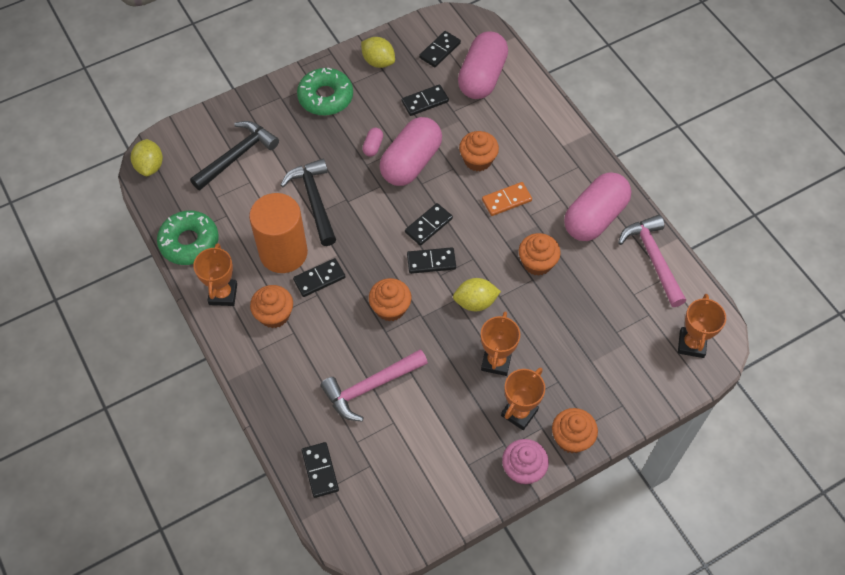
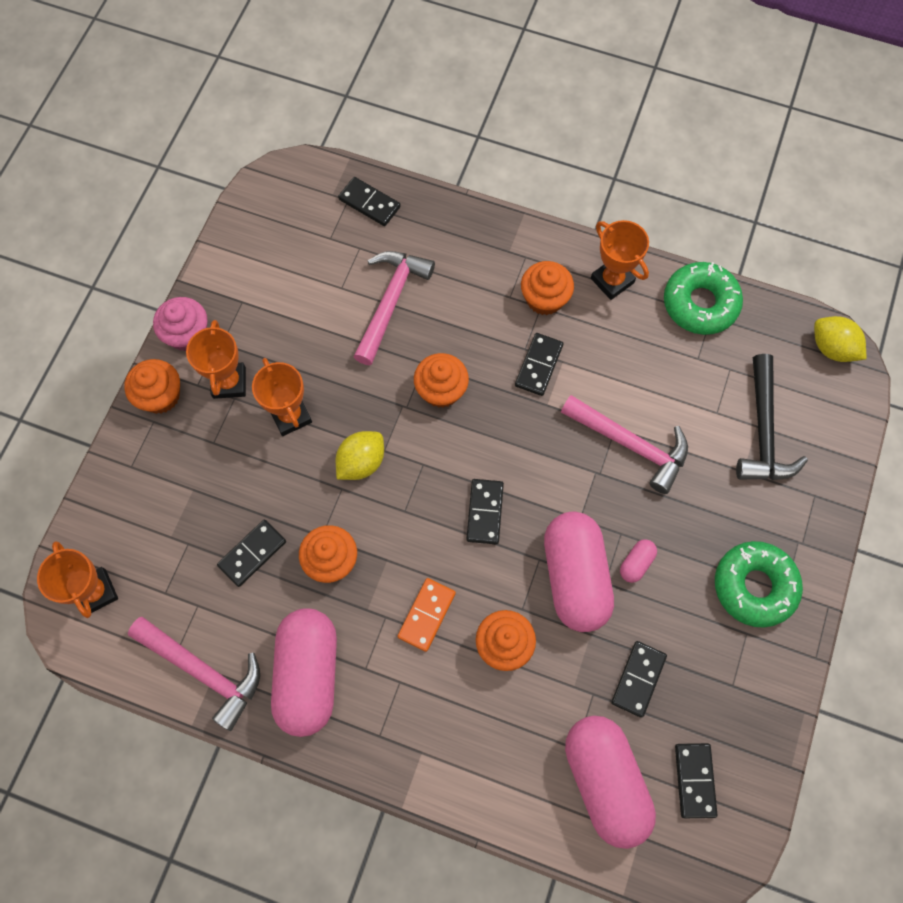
camera: 140 degrees right, 10 degrees up
orange cylinder [249,193,308,273] -> none
black hammer [280,159,336,246] -> pink hammer [561,395,688,494]
yellow lemon [361,37,395,68] -> none
pink capsule [362,128,383,157] -> pink capsule turned 60 degrees clockwise [620,539,657,583]
black domino [407,247,456,274] -> black domino moved to [217,520,286,587]

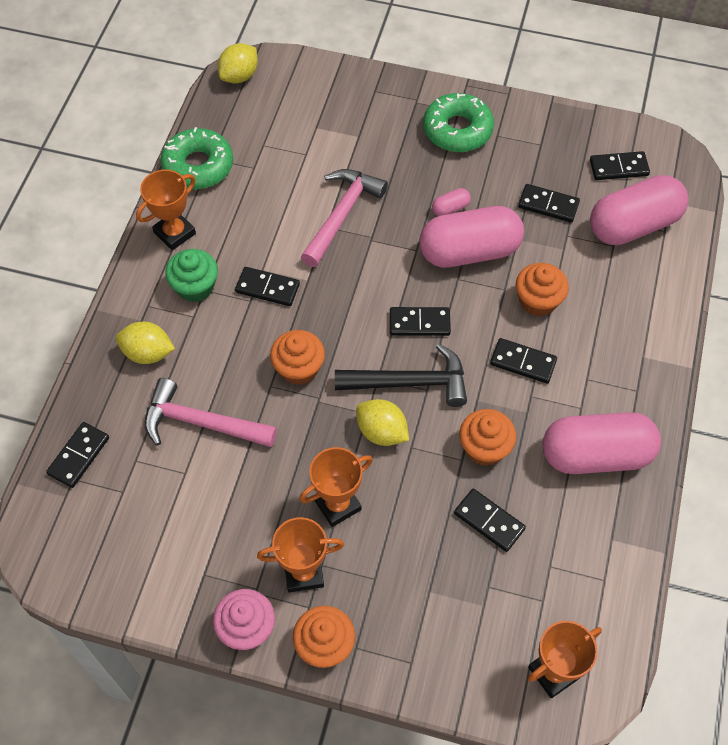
camera: 95 degrees left, 10 degrees down
pink hammer [128,617,260,731] -> none
orange domino [398,578,456,652] -> black domino [490,338,557,384]
orange cupcake [521,261,574,315] -> green cupcake [165,249,218,302]
pink capsule [620,539,657,583] -> pink capsule turned 60 degrees counterclockwise [432,188,471,216]
black hammer [736,354,808,480] -> black hammer moved to [335,344,467,407]
none -> yellow lemon [116,322,175,364]

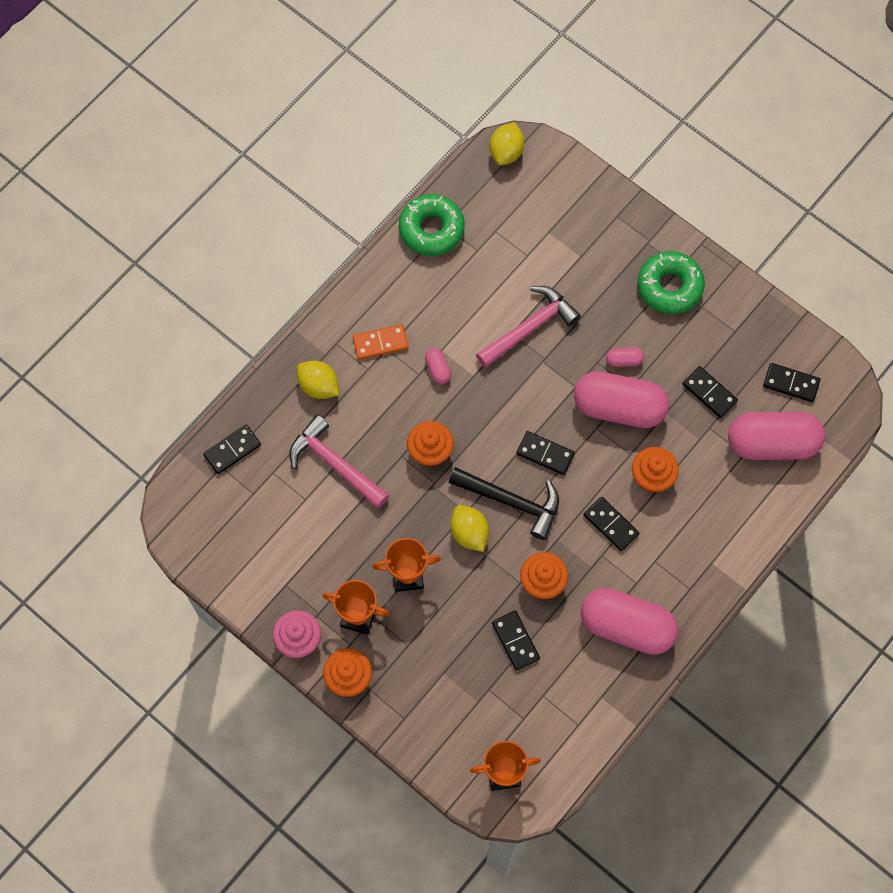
camera: 25 degrees right, 10 degrees up
orange trophy [136,170,196,250] -> none
green cupcake [165,249,218,302] -> orange domino [353,324,408,359]
yellow lemon [218,43,258,83] -> yellow lemon turned 45 degrees counterclockwise [490,122,524,166]
black domino [235,267,300,306] -> pink capsule [425,348,451,384]

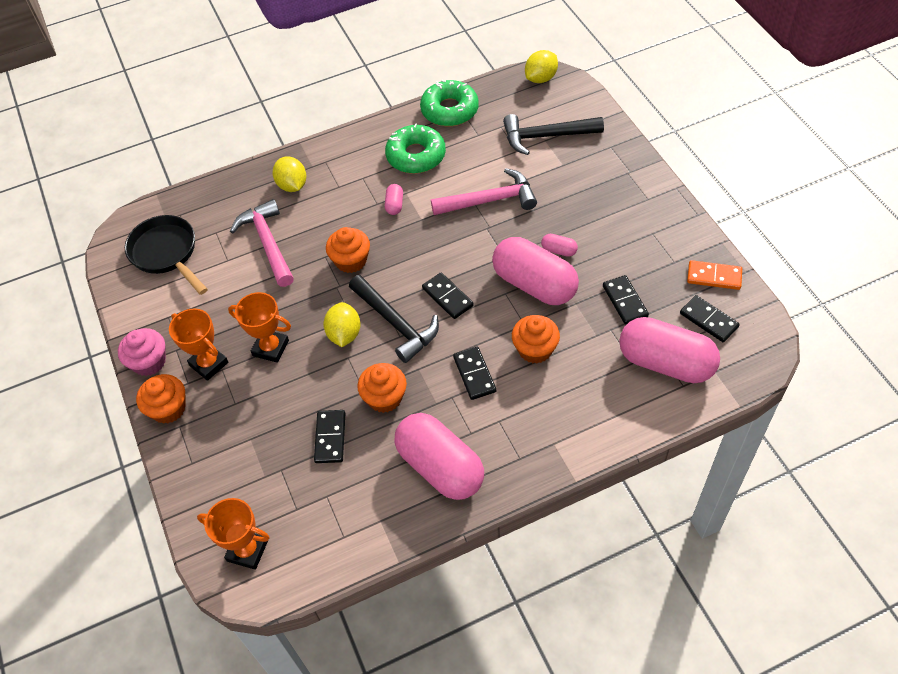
camera: 30 degrees right, 15 degrees down
black domino [203,425,261,474] -> none
orange domino [353,324,408,359] -> orange domino moved to [687,260,742,290]
green donut [638,251,705,314] -> green donut moved to [385,123,446,174]
none -> black pan [125,215,208,295]
none -> black hammer [503,114,604,155]

